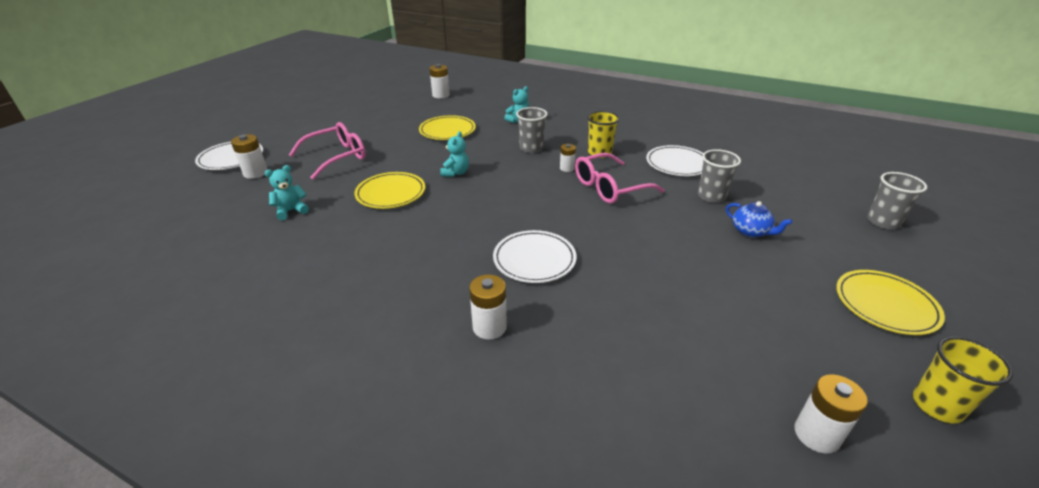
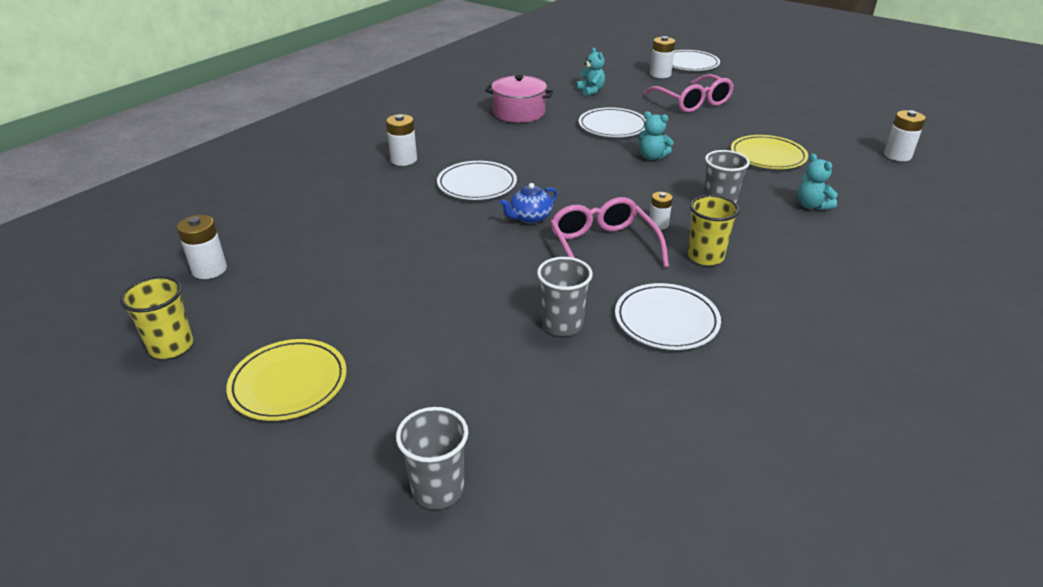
camera: 100 degrees right, 0 degrees up
yellow plate [354,172,425,209] -> white plate [578,107,646,137]
blue teapot [726,201,792,238] -> blue teapot moved to [500,183,558,224]
none -> pink pot [485,75,553,123]

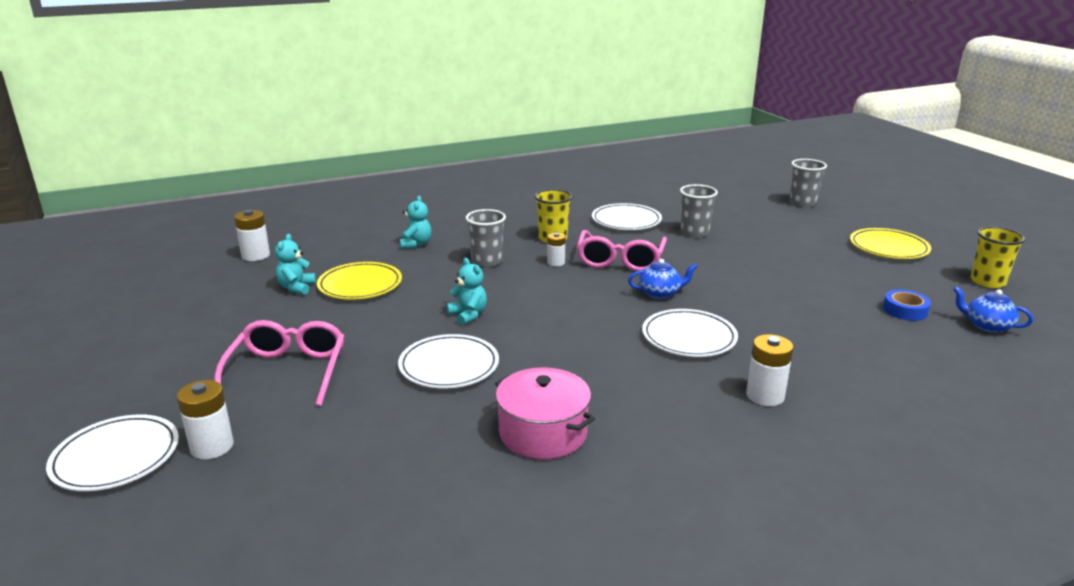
camera: 150 degrees left, 10 degrees down
white battery [177,215,227,279] -> blue teapot [953,286,1033,333]
turquoise teddy bear [576,48,605,96] -> turquoise teddy bear moved to [275,234,316,295]
none -> blue tape [883,289,931,321]

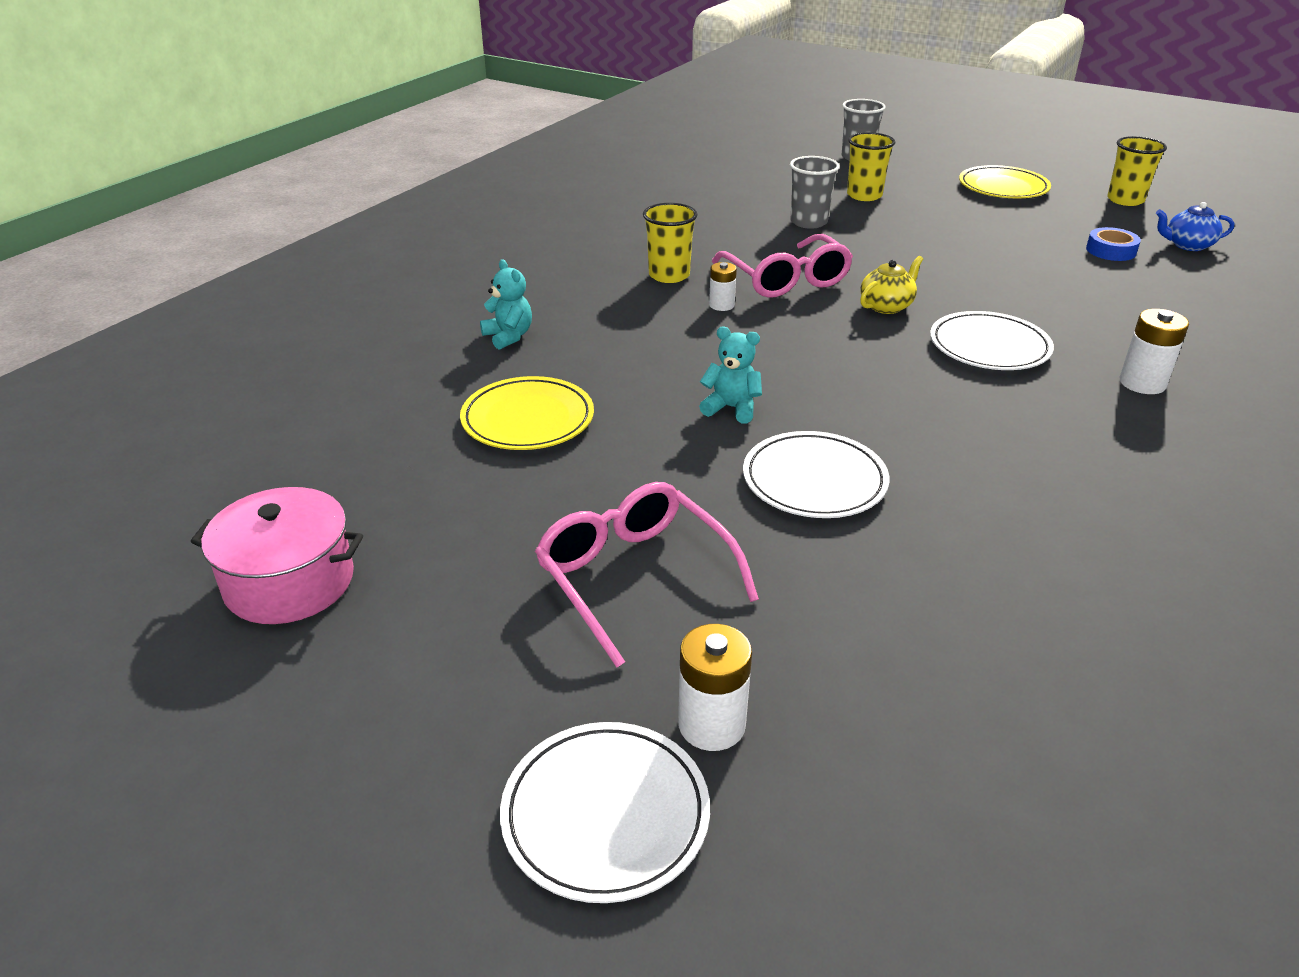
camera: 35 degrees left, 10 degrees up
white battery [234,210,270,261] -> none
turquoise teddy bear [275,234,316,295] -> none
grey cup [466,209,506,267] -> none
pink pot [495,367,595,460] -> pink pot moved to [191,487,363,624]
white plate [592,203,662,230] -> none
blue teapot [628,259,697,299] -> yellow teapot [860,256,923,314]
none -> yellow cup [847,132,895,201]

